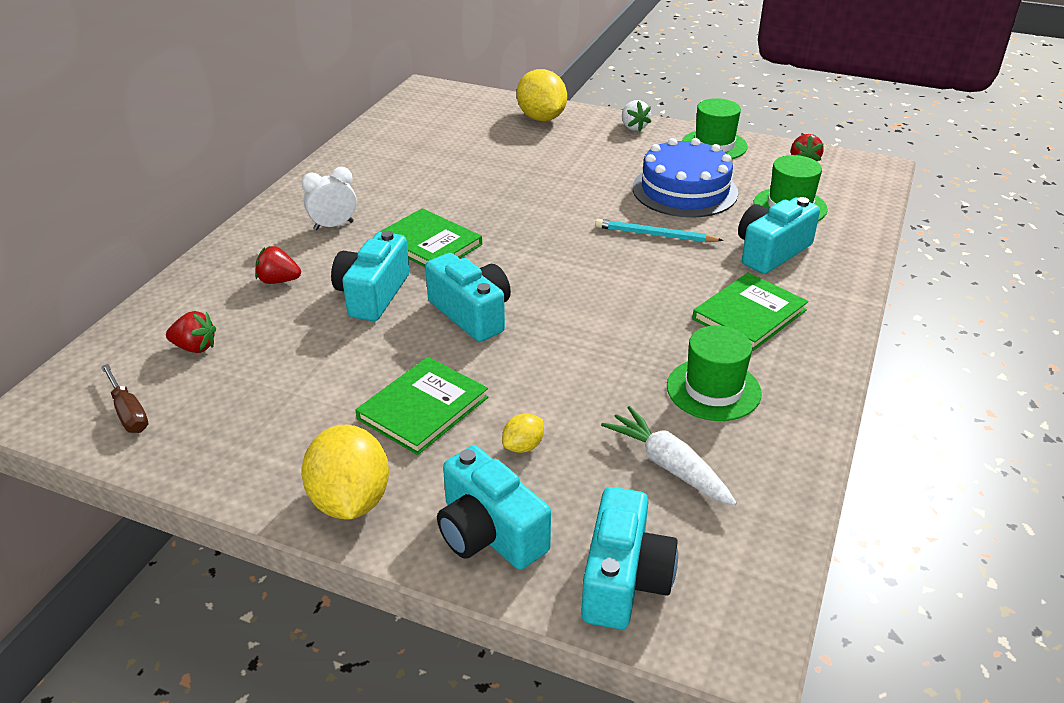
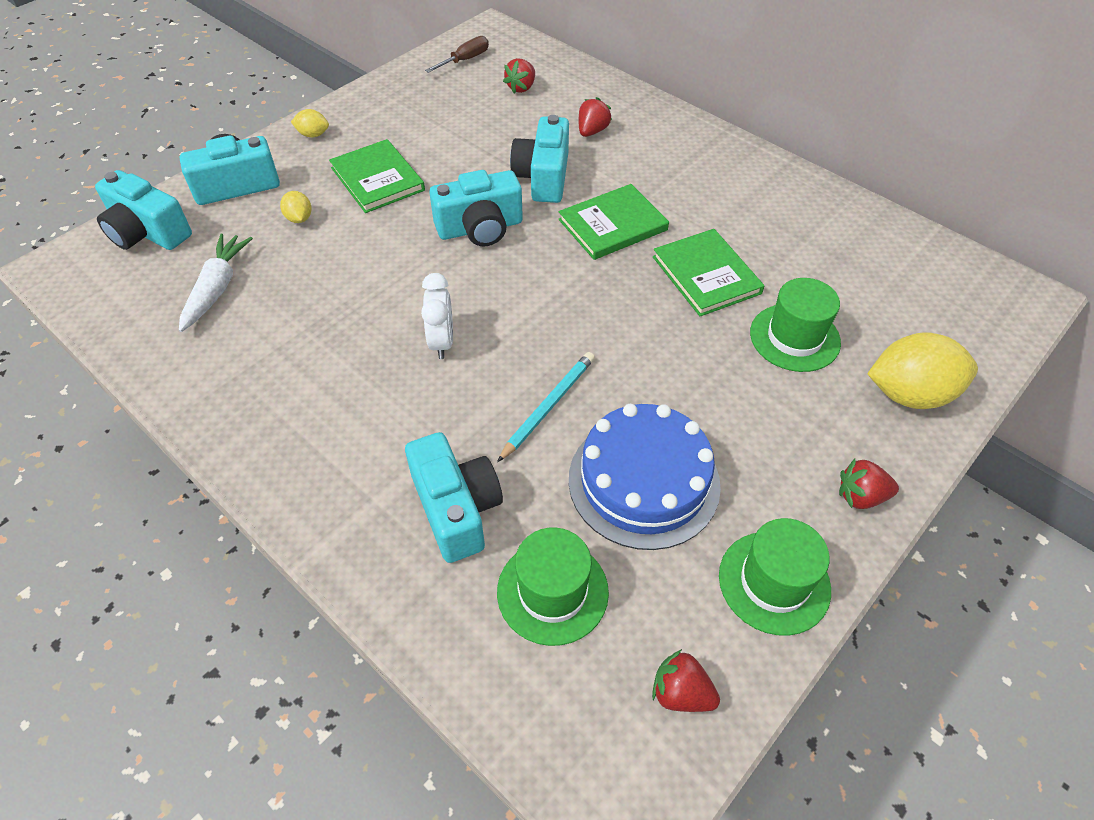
camera: 110 degrees right, 15 degrees up
brown screwdriver [101,364,148,433] -> brown screwdriver turned 150 degrees clockwise [425,36,489,73]
yellow lemon [301,424,389,519] -> yellow lemon [291,109,329,138], size x0.47
white clock [302,167,357,230] -> white clock moved to [421,273,453,359]
turquoise camera [331,231,409,321] -> turquoise camera turned 120 degrees counterclockwise [510,115,569,203]
white carrot [601,406,737,506] -> white carrot turned 60 degrees counterclockwise [179,233,253,332]
white strawberry [622,100,651,131] -> red strawberry [839,459,899,509]
green hat [667,325,762,421] -> green hat moved to [750,278,841,372]
green book [692,273,808,351] -> green book moved to [653,229,764,317]

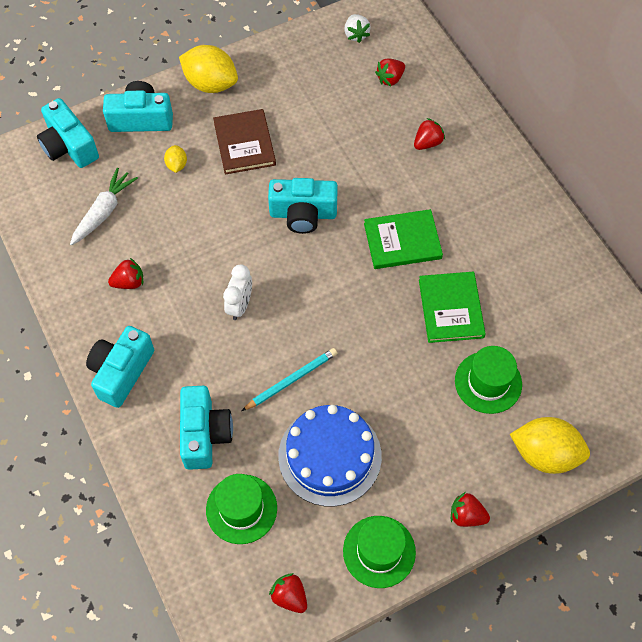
camera: 20 degrees right, 10 degrees up
yellow lemon [291,109,329,138] -> yellow lemon [179,45,238,93], size x2.11
green book [329,139,425,213] -> brown book [213,109,276,175]
brown screwdriver [425,36,489,73] -> white strawberry [344,14,371,43]
turquoise camera [510,115,569,203] -> turquoise camera moved to [86,326,154,408]
none -> red strawberry [108,258,143,289]

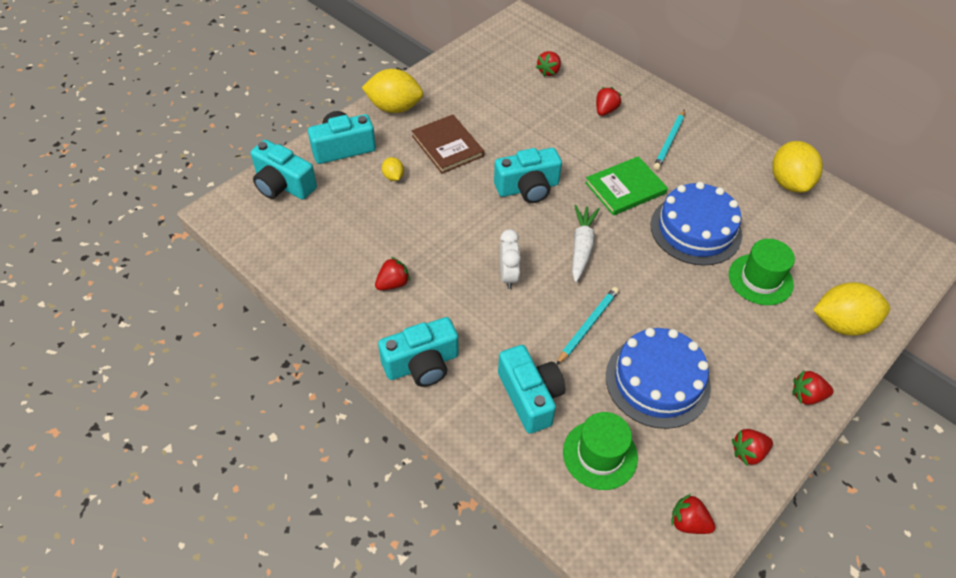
camera: 20 degrees left, 10 degrees down
white carrot [70,168,138,245] -> white carrot moved to [572,205,600,282]
turquoise camera [86,326,154,408] -> turquoise camera turned 120 degrees counterclockwise [378,317,458,387]
green hat [343,516,416,588] -> red strawberry [732,429,773,466]
white strawberry [344,14,371,43] -> none
green book [419,272,486,343] -> blue cake [650,182,742,266]
none -> turquoise pencil [653,110,685,170]
none -> yellow lemon [772,141,823,193]

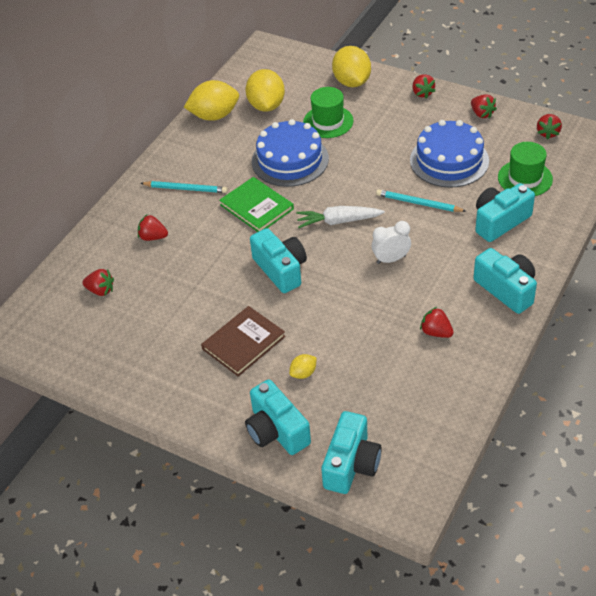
camera: 100 degrees left, 5 degrees down
yellow lemon [362,69,423,113] -> yellow lemon moved to [245,69,285,112]

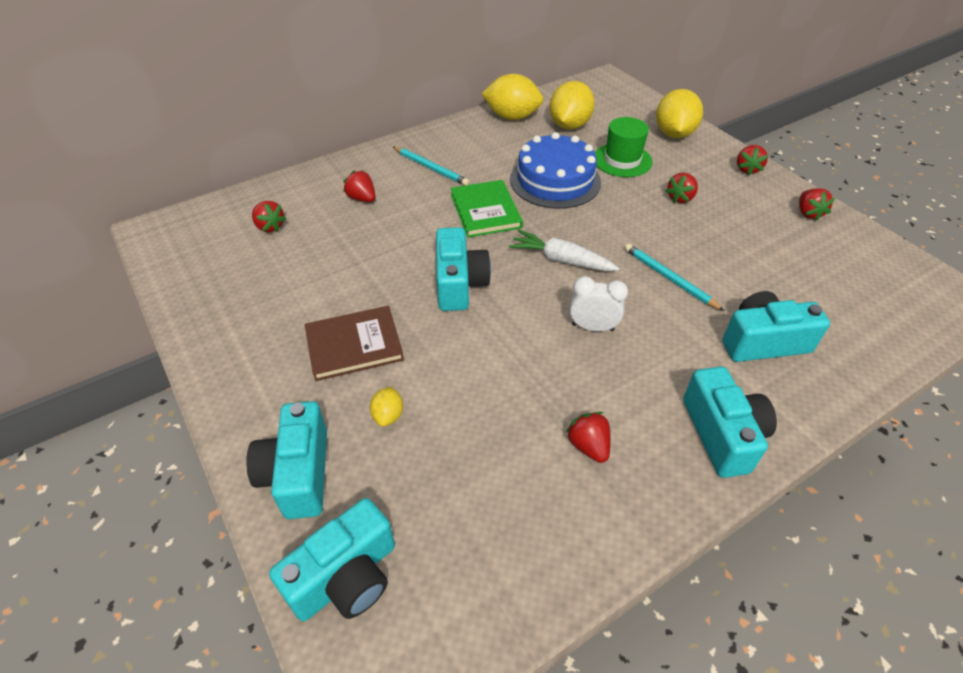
camera: 25 degrees right, 0 degrees up
yellow lemon [289,354,317,379] -> yellow lemon turned 75 degrees counterclockwise [370,387,403,427]
blue cake [410,120,489,188] -> none
green hat [498,142,553,196] -> none
red strawberry [537,114,562,140] -> red strawberry moved to [666,173,698,203]

